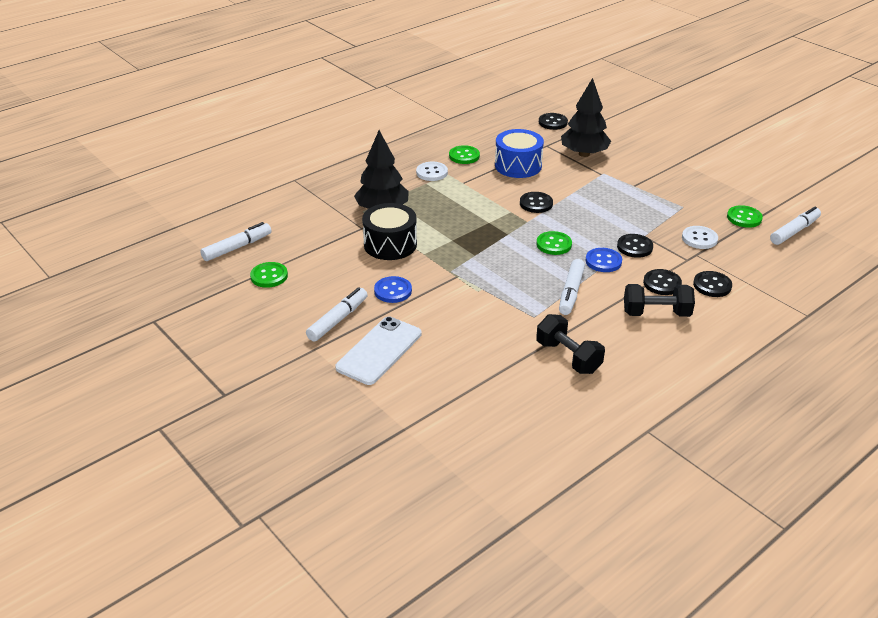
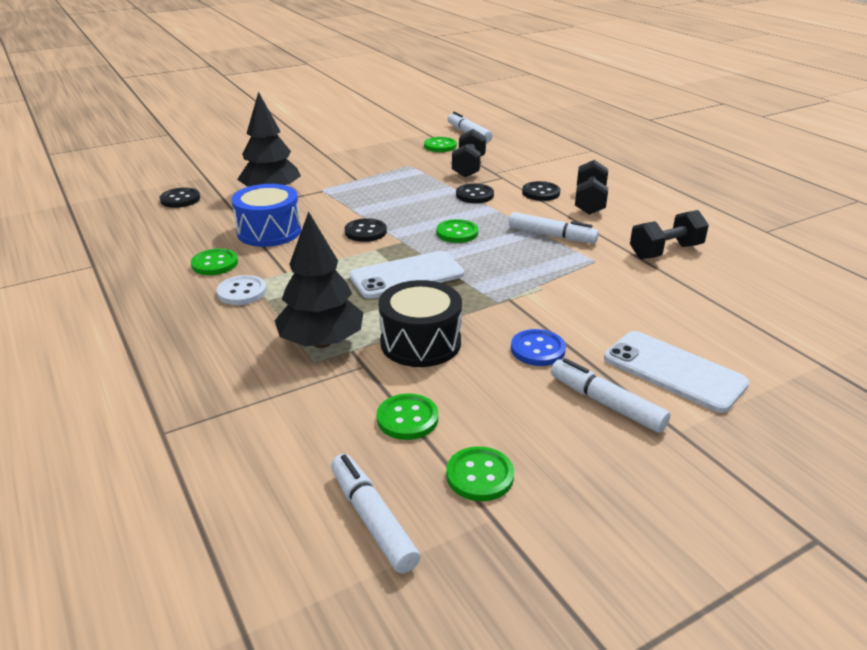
camera: 80 degrees left, 5 degrees down
blue button [585,248,622,272] -> none
white button [682,226,718,249] -> black dumbbell [452,129,486,177]
black button [693,271,732,297] -> none
none -> white phone [349,251,464,299]
none -> green button [377,394,438,440]

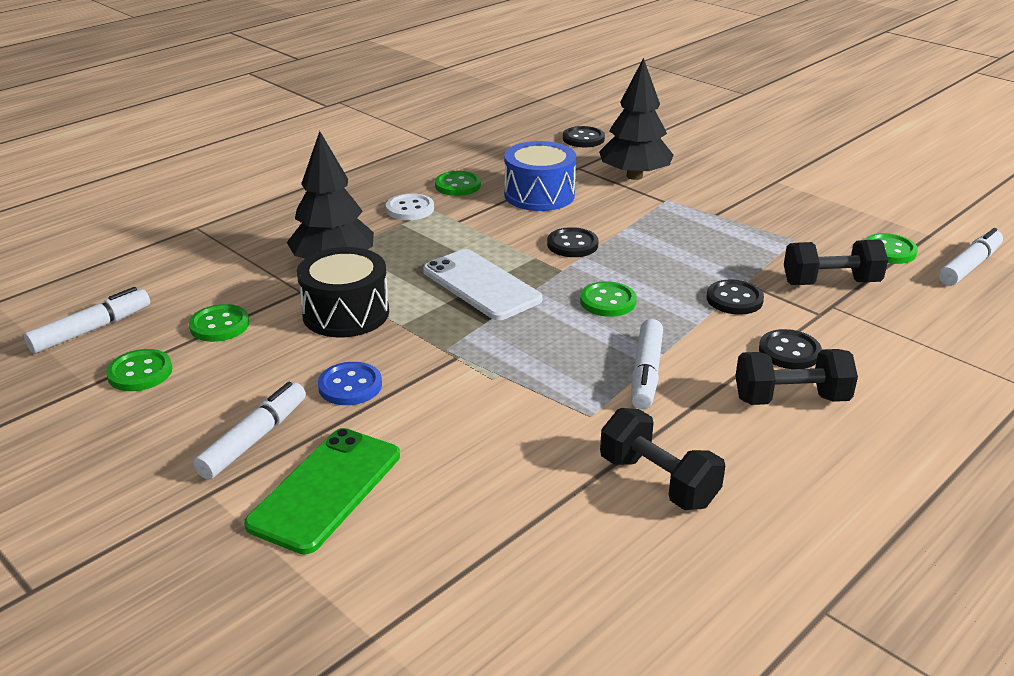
camera: 75 degrees right, 0 degrees up
white phone [604,331,749,413] -> green phone [244,428,400,555]

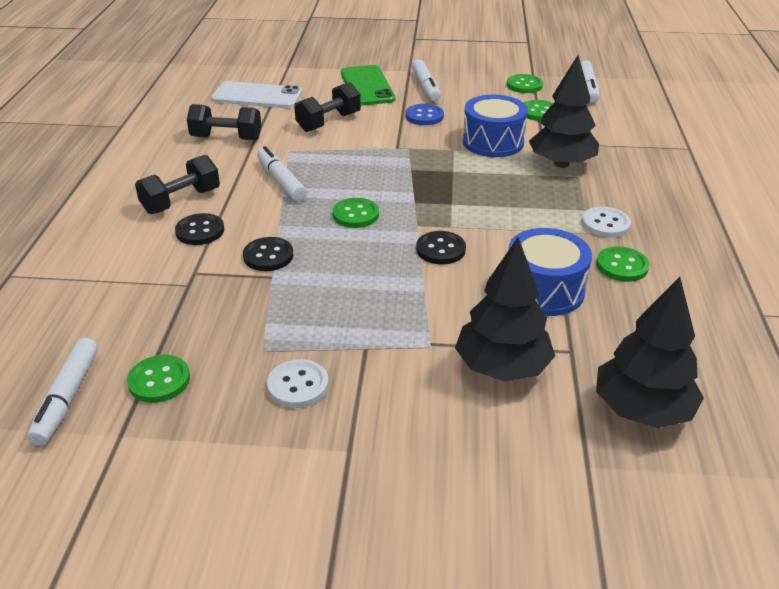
camera: 140 degrees right, 5 degrees up
black drum [297,247,389,337] -> blue drum [463,95,528,157]
white phone [423,249,543,320] -> white phone moved to [211,81,303,108]
black button [563,126,605,147] -> black tree [596,277,704,428]
black dumbbell [784,239,888,285] -> black dumbbell moved to [294,82,361,132]
none -> white button [267,359,329,408]

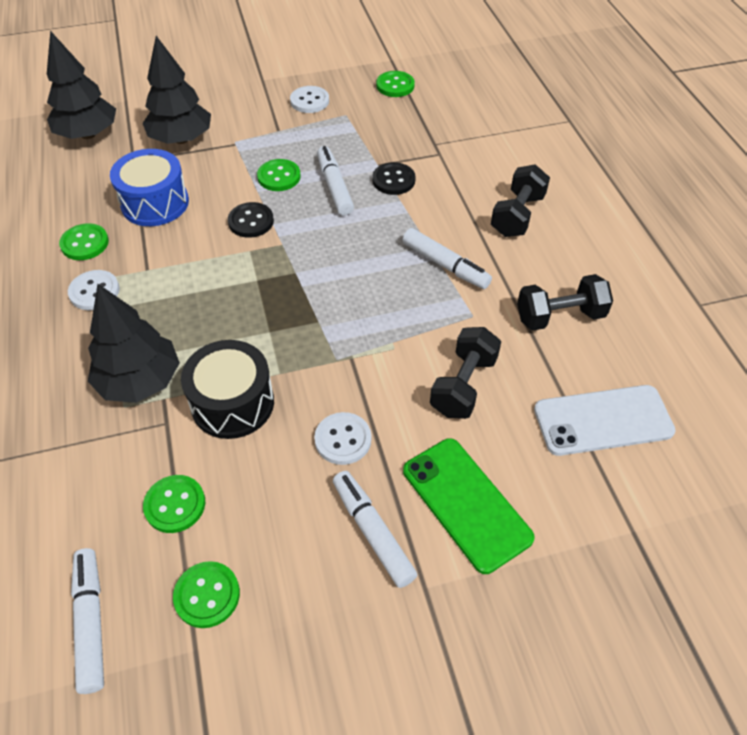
camera: 160 degrees right, 15 degrees up
white marker [27,338,98,446] -> white marker moved to [317,146,354,216]
black button [175,213,224,245] -> none
green button [332,198,379,228] -> green button moved to [257,159,301,191]
blue button [406,104,444,125] -> white button [314,412,371,465]
blue drum [463,95,528,157] -> black drum [181,340,274,439]

